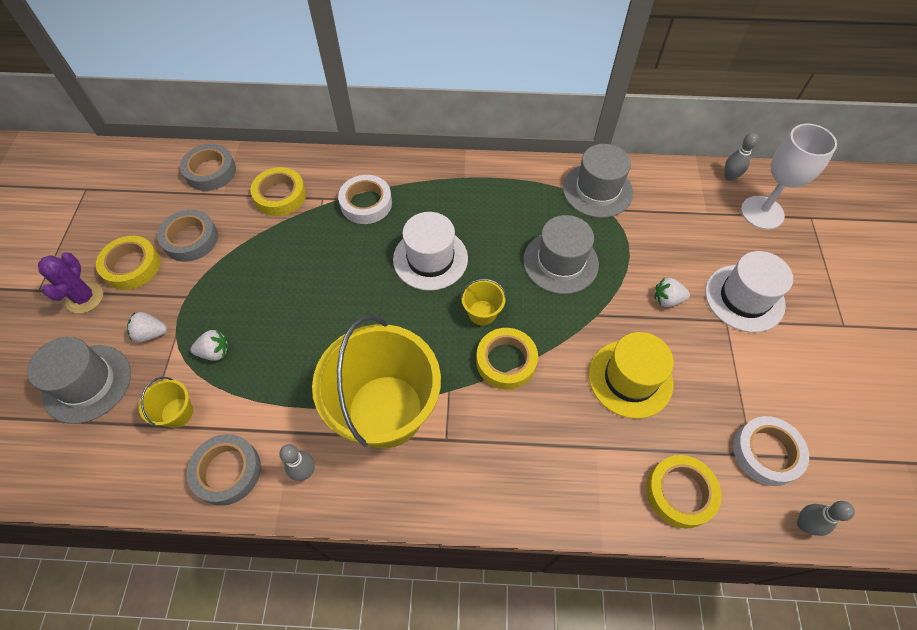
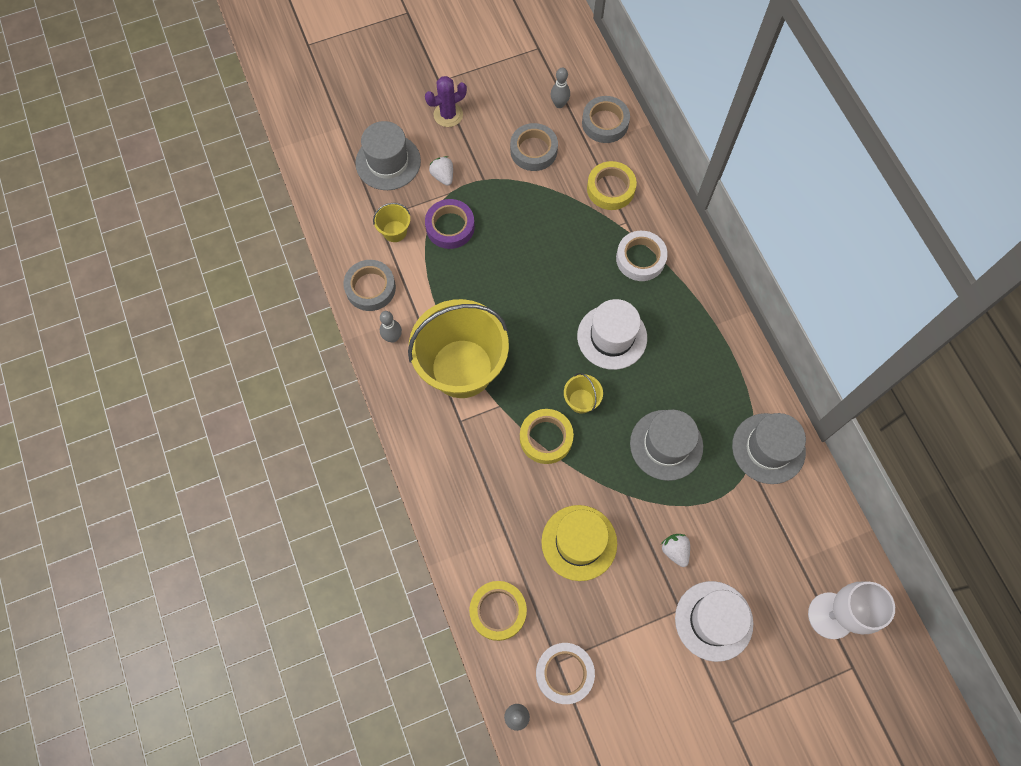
camera: 65 degrees right, 10 degrees up
yellow tape [96,236,160,290] -> none
white strawberry [190,329,229,361] -> purple tape [425,199,475,249]
grey bowling pin [725,133,759,181] -> grey bowling pin moved to [550,68,570,108]

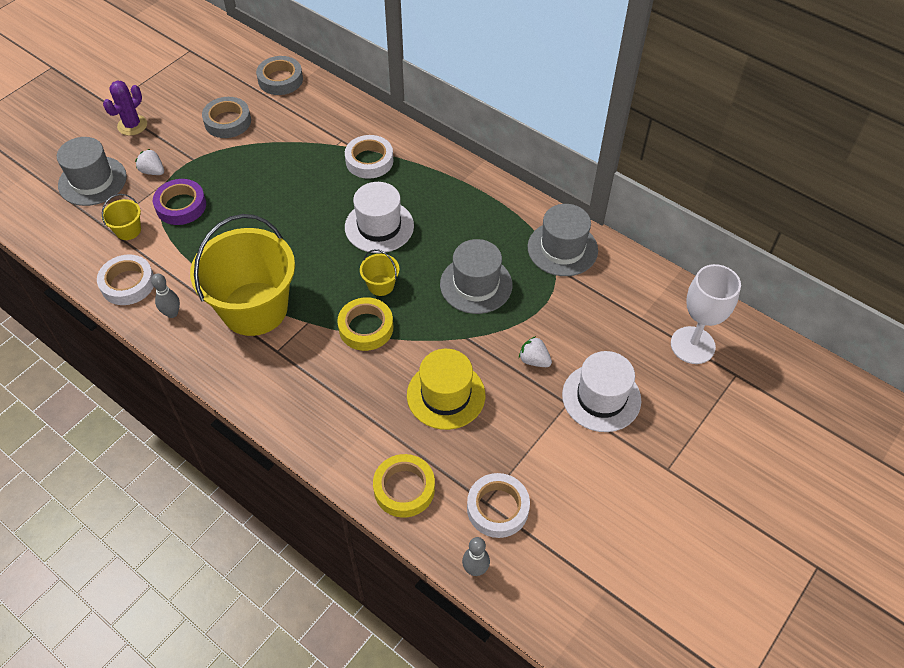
camera: 30 degrees left, 15 degrees down
grey tape [343,260,396,311] -> white tape [97,254,154,305]
grey bowling pin [550,68,570,108] -> none
yellow tape [587,161,637,210] -> none

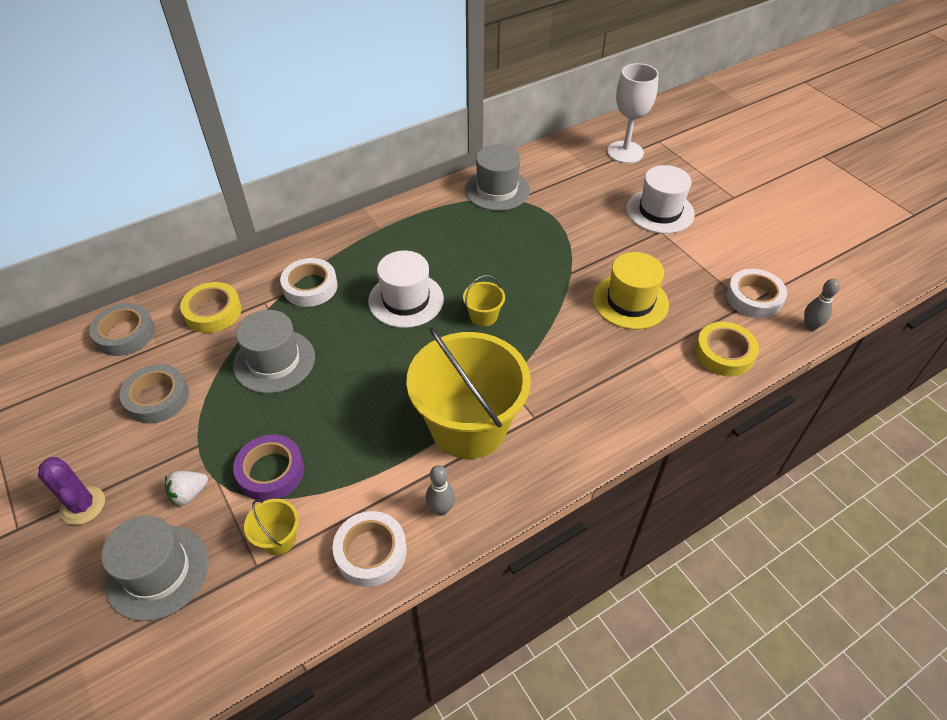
camera: 70 degrees left, 5 degrees down
yellow tape [337,297,393,351] -> yellow tape moved to [180,282,242,333]
grey hat [440,239,513,314] -> grey hat moved to [233,310,315,393]
white strawberry [519,336,552,367] -> none

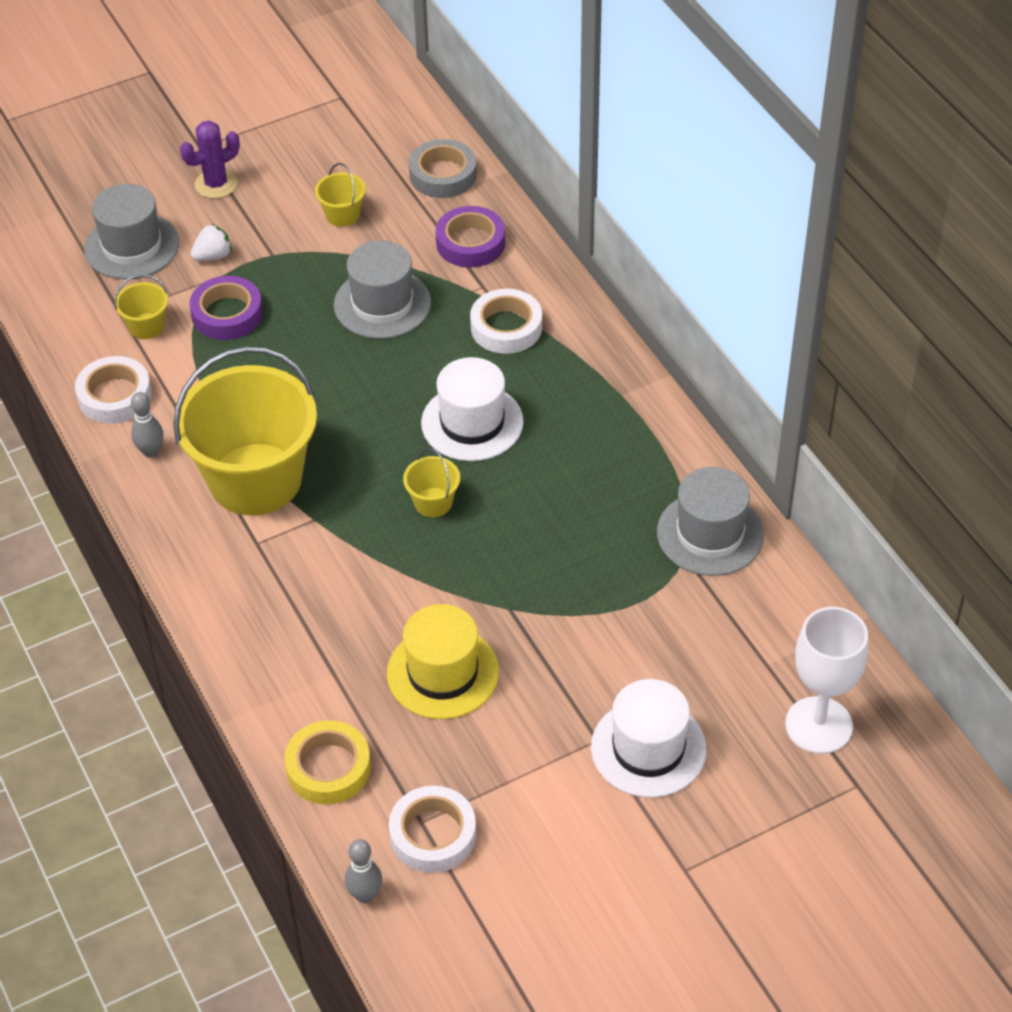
camera: 95 degrees right, 0 degrees up
grey tape [120,364,189,423] -> yellow bucket [315,163,366,227]
white strawberry [165,471,208,507] -> white strawberry turned 90 degrees clockwise [190,224,232,261]
yellow tape [180,282,242,333] -> purple tape [436,206,505,267]

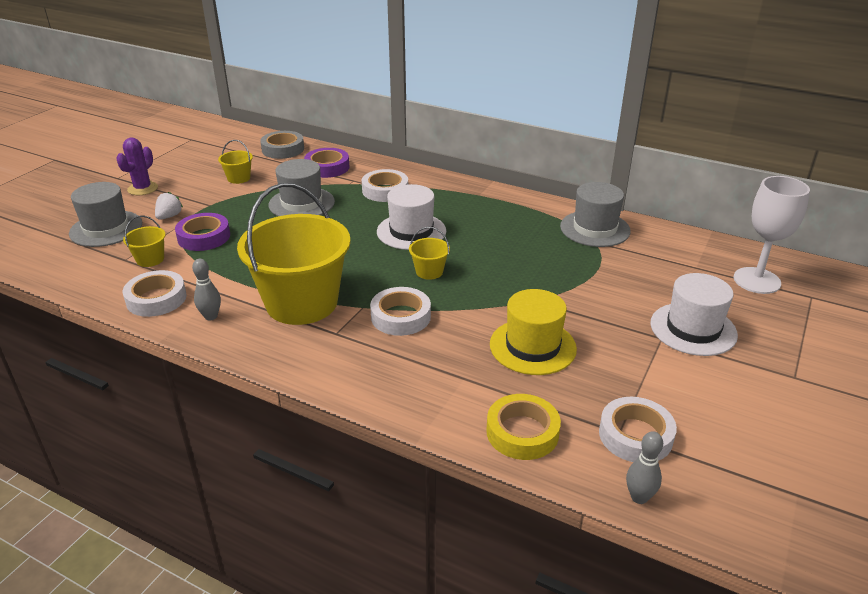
camera: 35 degrees left, 15 degrees down
none -> white tape [370,287,431,336]

